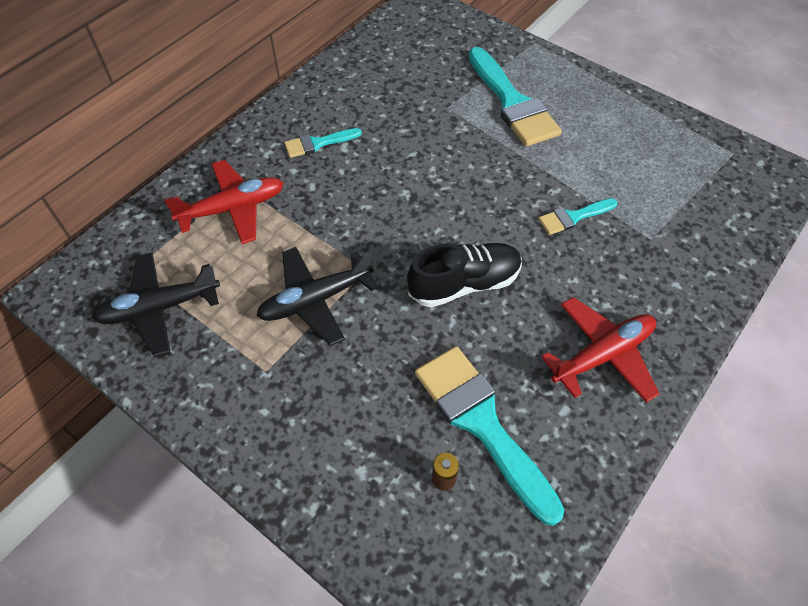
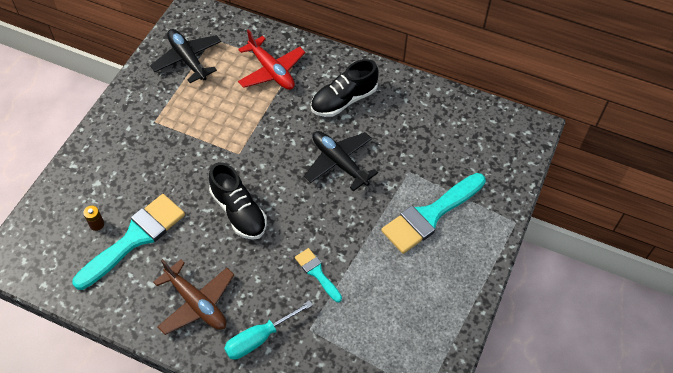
camera: 75 degrees right, 0 degrees up
black plane [257,247,379,346] -> black plane moved to [304,131,378,191]
turquoise brush [284,128,362,158] -> black shoe [311,59,379,117]
red plane [541,297,659,403] -> brown plane [153,259,234,335]
none -> turquoise screwdriver [224,300,313,359]

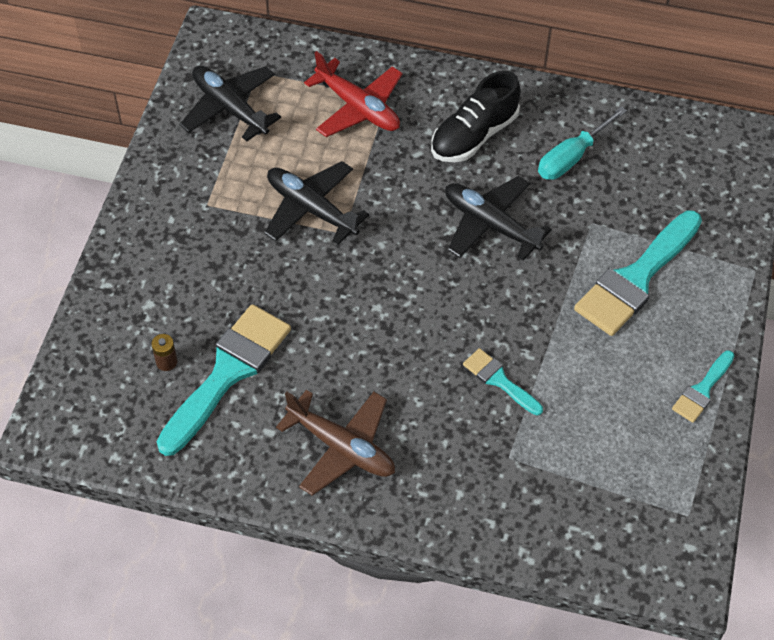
camera: 10 degrees left, 0 degrees up
black shoe [209,162,267,240] -> none
turquoise screwdriver [224,300,313,359] -> turquoise screwdriver moved to [538,106,627,180]
none -> black plane [265,161,369,245]
none -> turquoise brush [672,350,734,423]

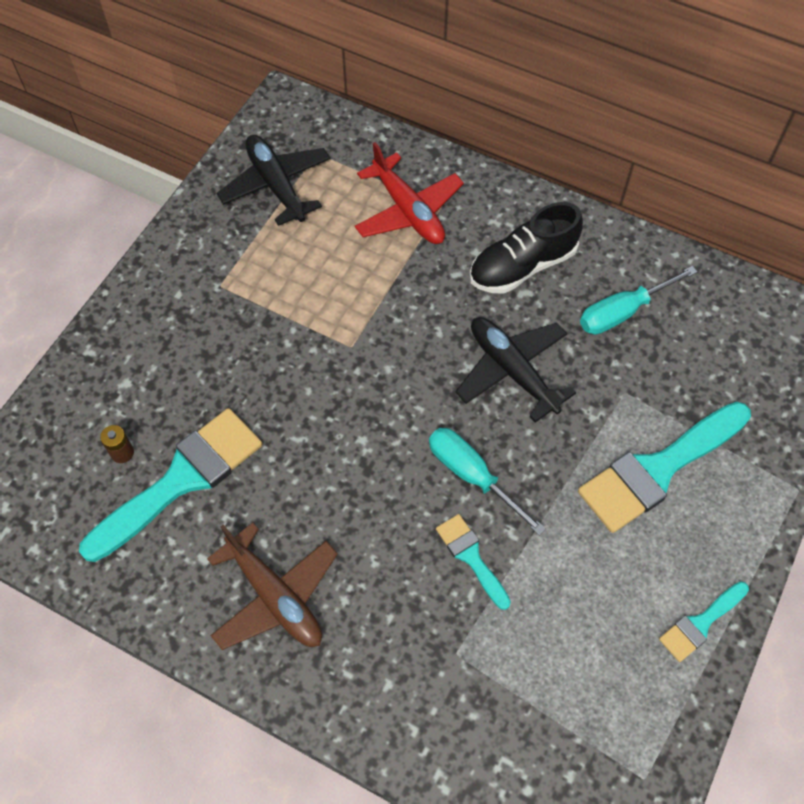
camera: 15 degrees right, 5 degrees up
black plane [265,161,369,245] -> none
none -> turquoise screwdriver [429,428,546,536]

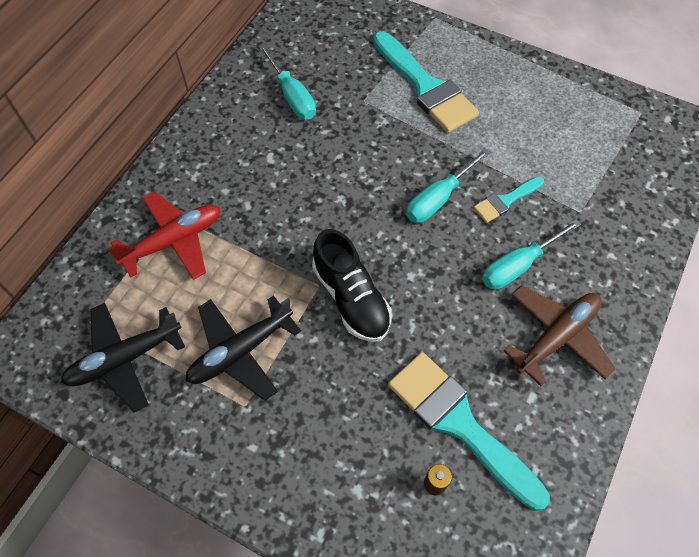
camera: 90 degrees left, 0 degrees up
black plane [456,317,576,422] -> black plane moved to [186,295,301,401]
black shoe [470,202,583,294] -> black shoe moved to [312,229,392,342]
turquoise brush [659,581,749,662] -> none
none -> turquoise screwdriver [482,219,581,290]

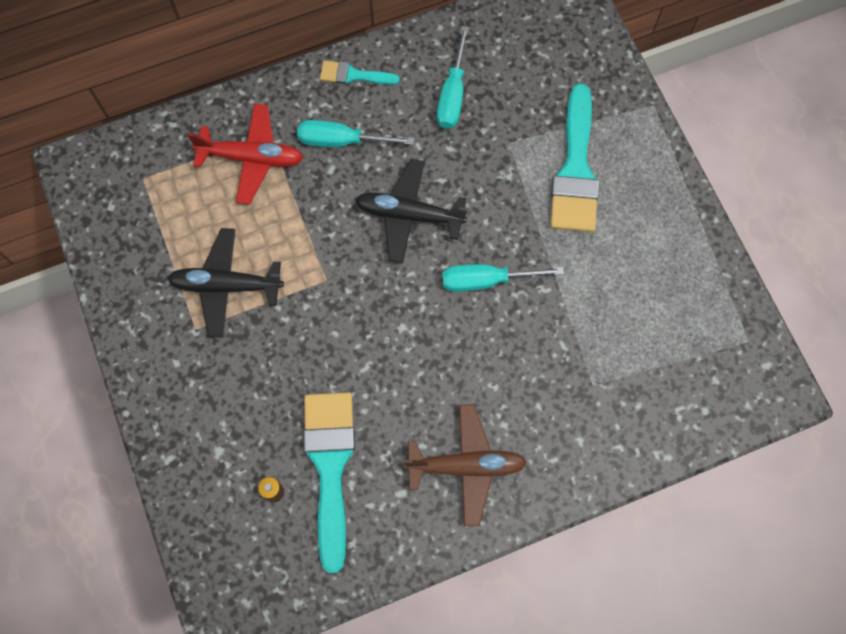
camera: 40 degrees right, 10 degrees up
black plane [61,303,185,412] -> black plane moved to [355,159,468,263]
black shoe [312,229,392,342] -> none
turquoise brush [473,176,544,223] -> turquoise brush moved to [320,61,400,85]
turquoise screwdriver [482,219,581,290] -> turquoise screwdriver moved to [297,120,414,147]

